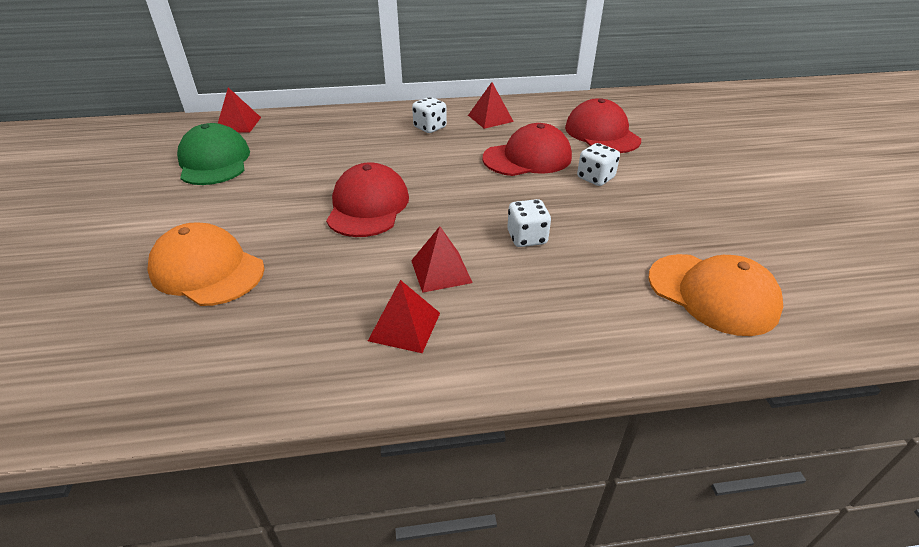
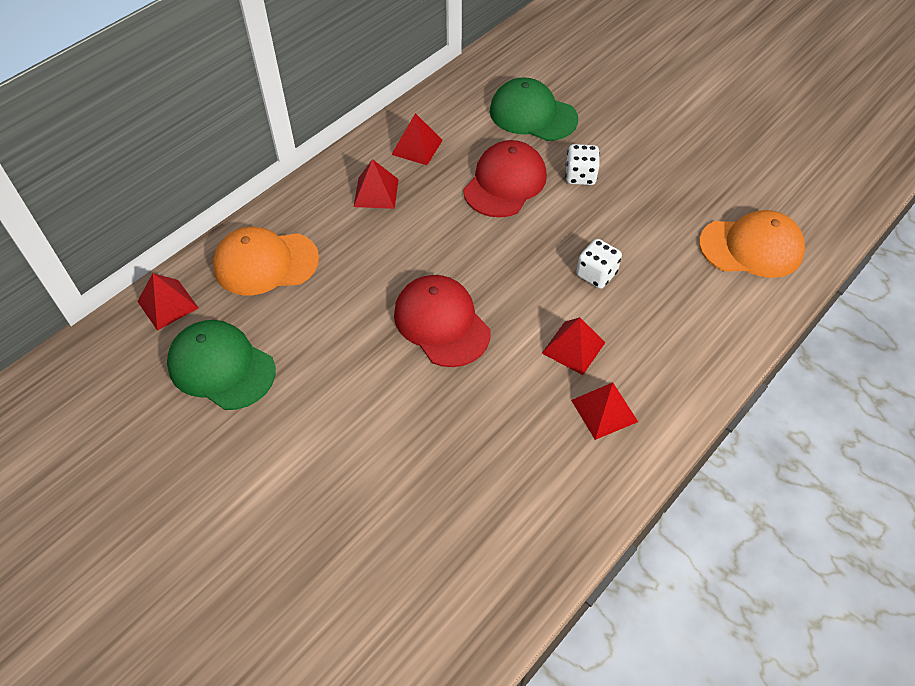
camera: 40 degrees left, 15 degrees up
orange cap [147,223,264,306] -> orange cap moved to [213,227,319,295]
white dice [412,97,447,133] -> red pyramid [354,159,399,209]
red cap [565,98,641,153] -> green cap [490,77,578,141]

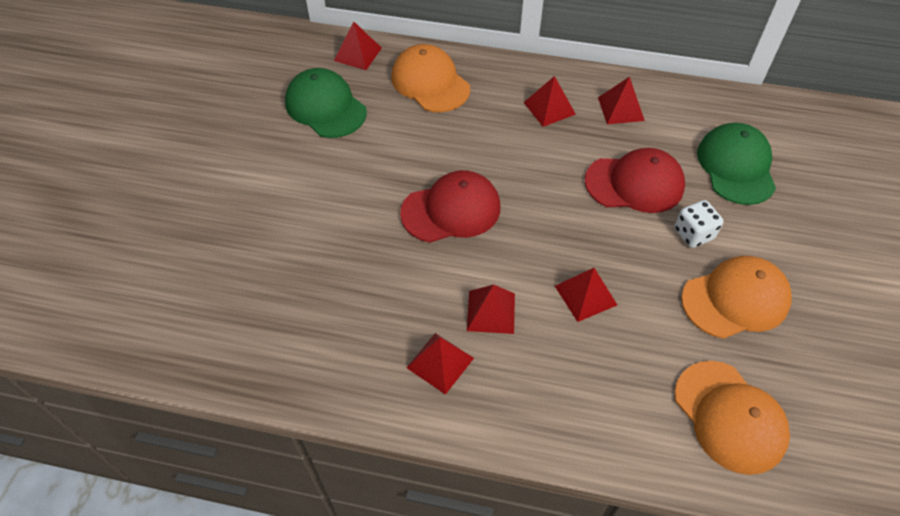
camera: 60 degrees right, 0 degrees up
green cap [167,320,276,410] -> green cap turned 45 degrees counterclockwise [285,68,367,138]
red cap [394,275,490,367] -> red cap turned 45 degrees clockwise [400,170,500,243]
white dice [576,239,622,289] -> red pyramid [555,268,617,322]
none -> orange cap [681,256,792,339]

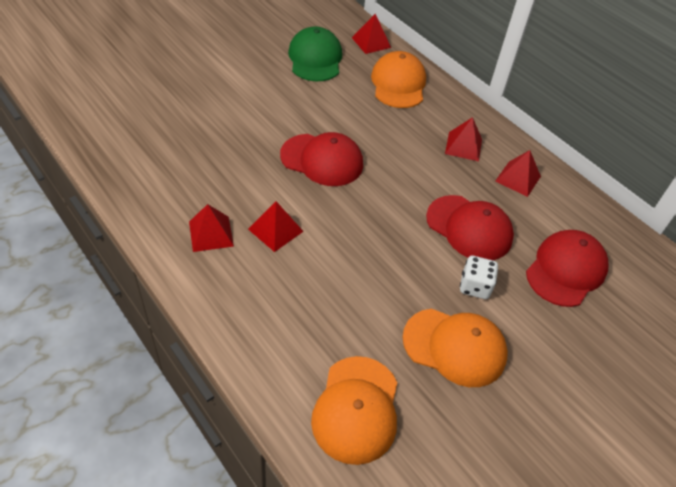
camera: 35 degrees right, 5 degrees down
red pyramid [555,268,617,322] -> none
green cap [697,122,776,205] -> red cap [526,230,608,307]

